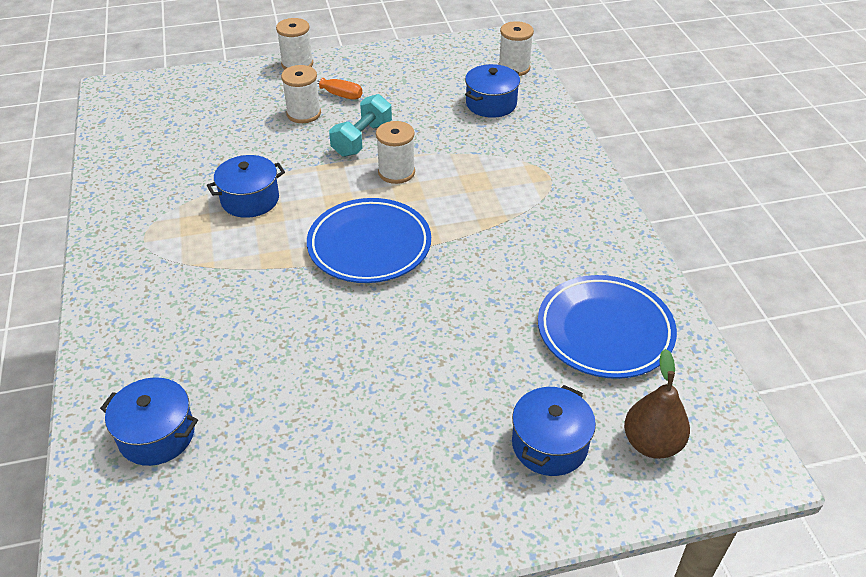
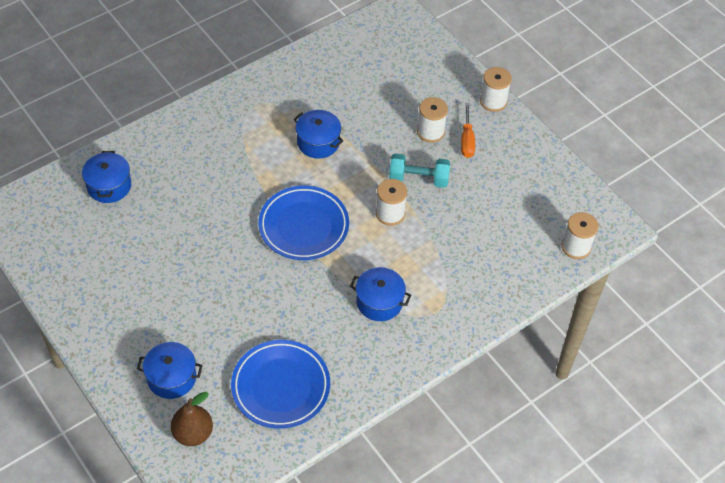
camera: 65 degrees right, 10 degrees up
blue pot [465,64,520,118] -> blue pot moved to [350,267,411,321]

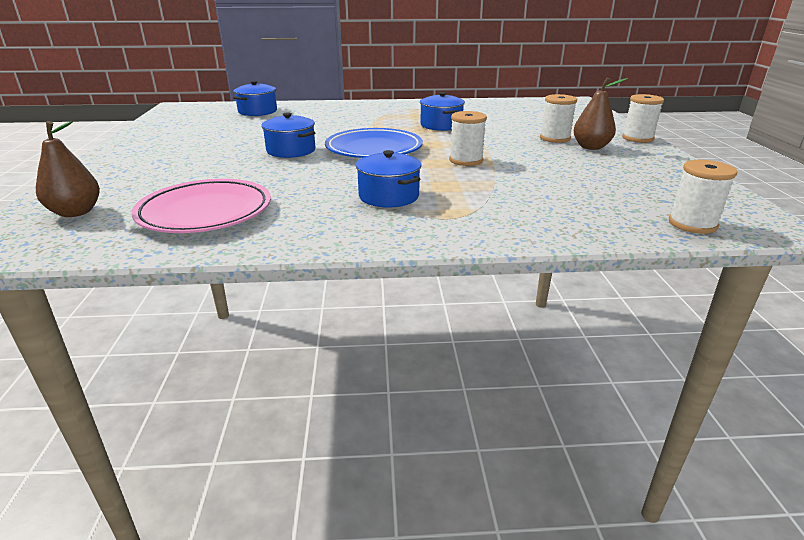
camera: 35 degrees right, 25 degrees down
blue pot [137,342,203,399] -> blue pot moved to [261,113,315,158]
blue plate [231,340,330,429] -> pink plate [131,179,271,233]
turquoise dumbbell [389,153,450,188] -> none
orange screwdriver [461,103,475,158] -> brown pear [574,77,628,150]

